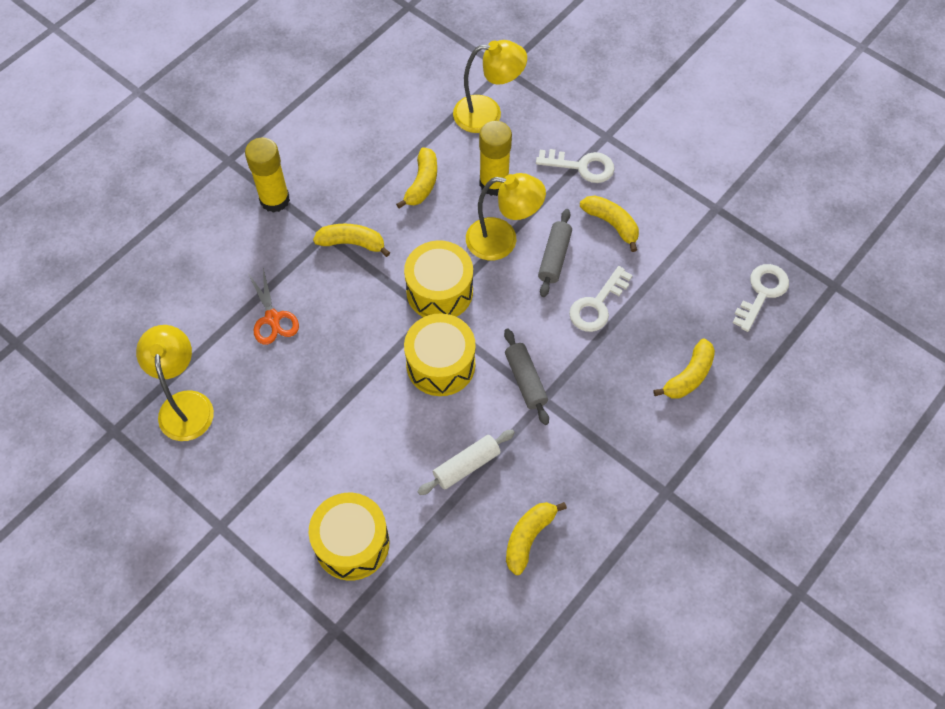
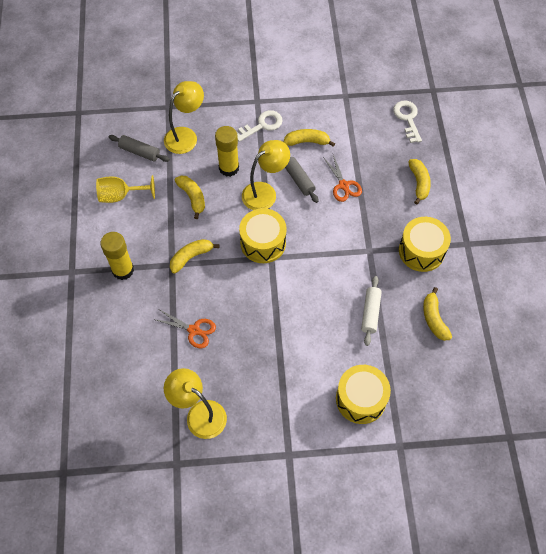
camera: 45 degrees left, 0 degrees up
yellow drum [404,313,476,396] -> yellow drum moved to [399,217,451,272]
grey rolling pin [504,328,549,425] -> grey rolling pin moved to [109,135,170,162]
white key [569,266,633,332] -> orange scissors [323,155,362,202]
none -> yellow goblet [96,175,155,203]

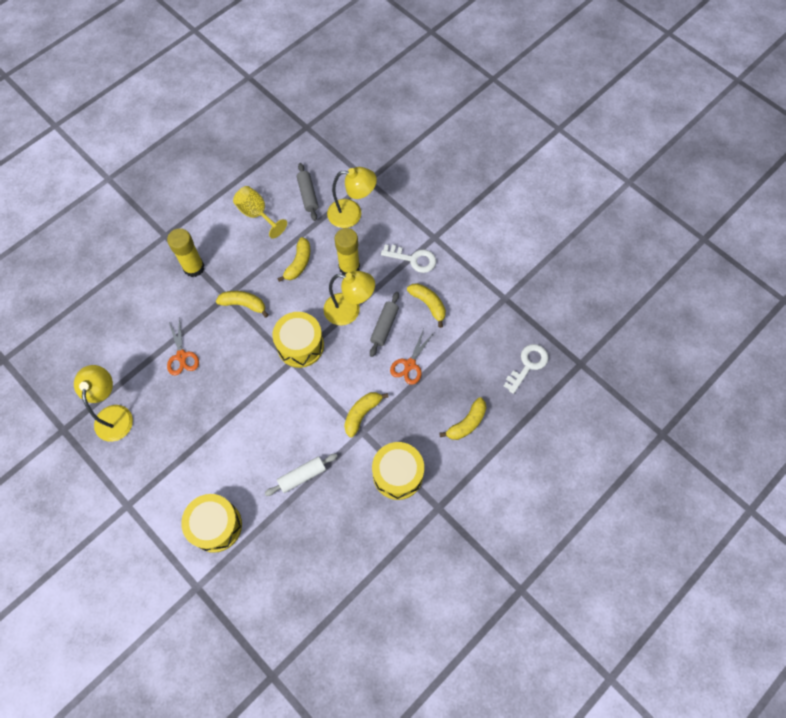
camera: 50 degrees right, 5 degrees up
yellow banana [423,287,452,341] -> yellow banana moved to [344,392,388,438]

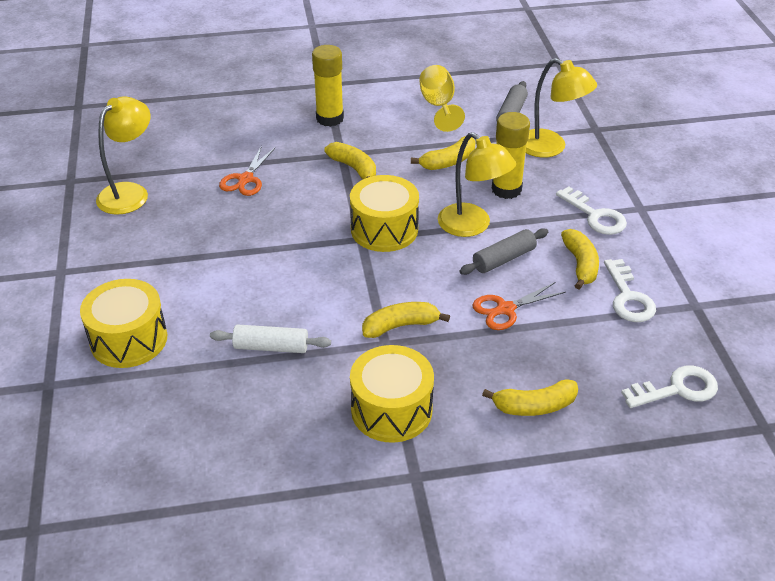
camera: 35 degrees right, 25 degrees down
none -> white key [604,259,656,322]

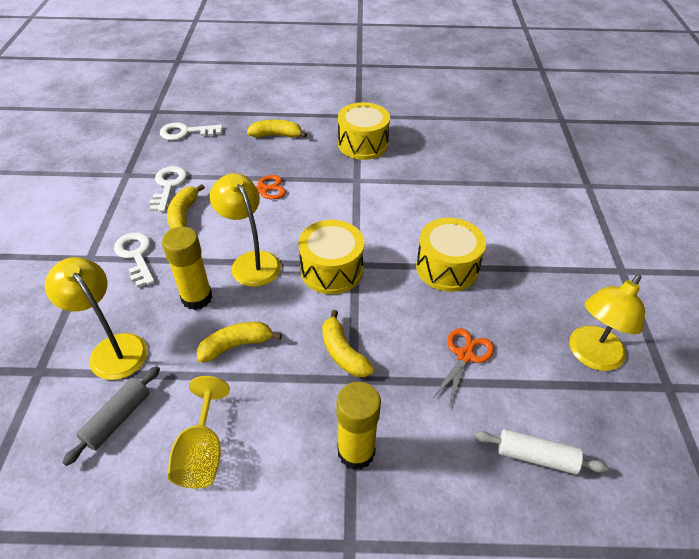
camera: 170 degrees left, 5 degrees up
yellow drum [80,279,167,368] -> yellow drum moved to [416,218,486,292]
white rolling pin [210,324,331,353] -> white rolling pin moved to [474,429,608,474]
yellow banana [362,302,450,338] -> none
grey rolling pin [459,228,548,275] -> none

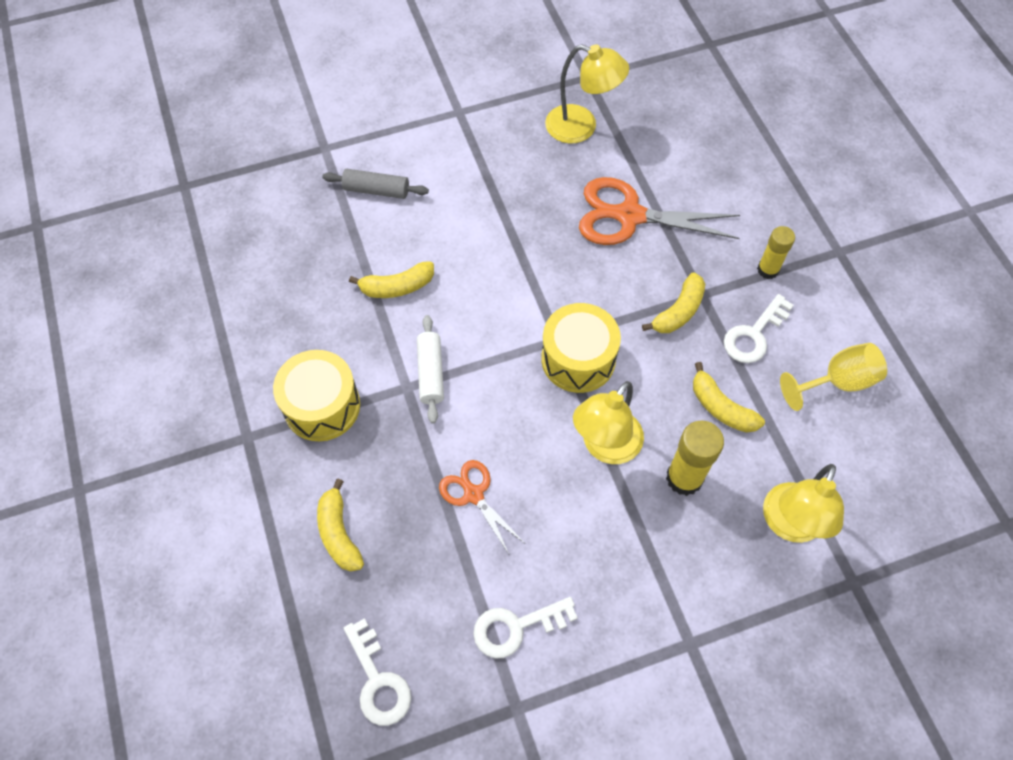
camera: 110 degrees left, 15 degrees up
grey rolling pin [62,366,160,466] -> grey rolling pin moved to [322,169,429,199]
white key [114,232,155,287] -> white key moved to [724,294,794,363]
yellow banana [167,184,205,229] -> yellow banana moved to [349,261,434,298]
yellow glue stick [336,382,381,470] -> yellow glue stick [757,226,795,279], size x0.66
yellow drum [416,218,486,292] -> none
orange scissors [432,328,494,407] -> orange scissors [579,177,740,245], size x1.78
white rolling pin [474,429,608,474] -> white rolling pin moved to [417,315,444,423]

